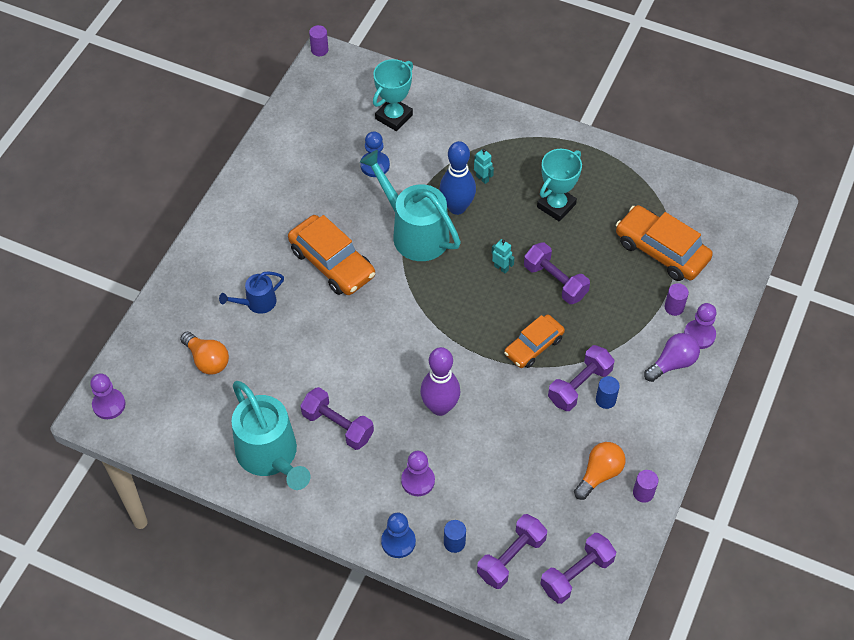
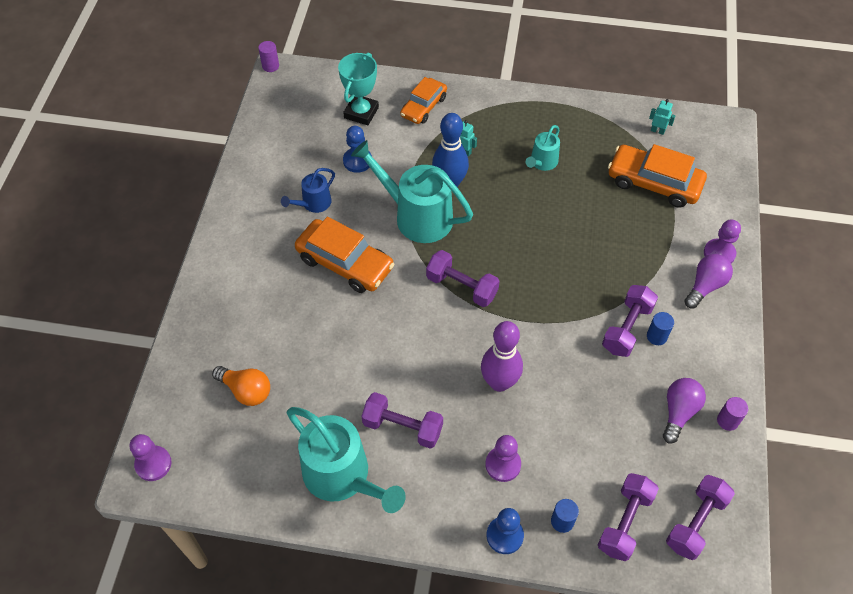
camera: 15 degrees left, 0 degrees up
blue watering can [219,271,284,314] -> blue watering can moved to [281,168,335,213]
turquoise robot [492,239,515,273] -> turquoise robot moved to [649,99,676,135]
orange car [504,315,565,368] -> orange car moved to [400,77,447,124]
purple dumbbell [524,242,590,304] -> purple dumbbell moved to [426,250,500,307]
turquoise trophy [537,149,582,222] -> turquoise watering can [526,125,560,171]
orange light bulb [574,442,626,500] -> purple light bulb [663,378,706,444]
purple cylinder [664,283,689,316] -> none

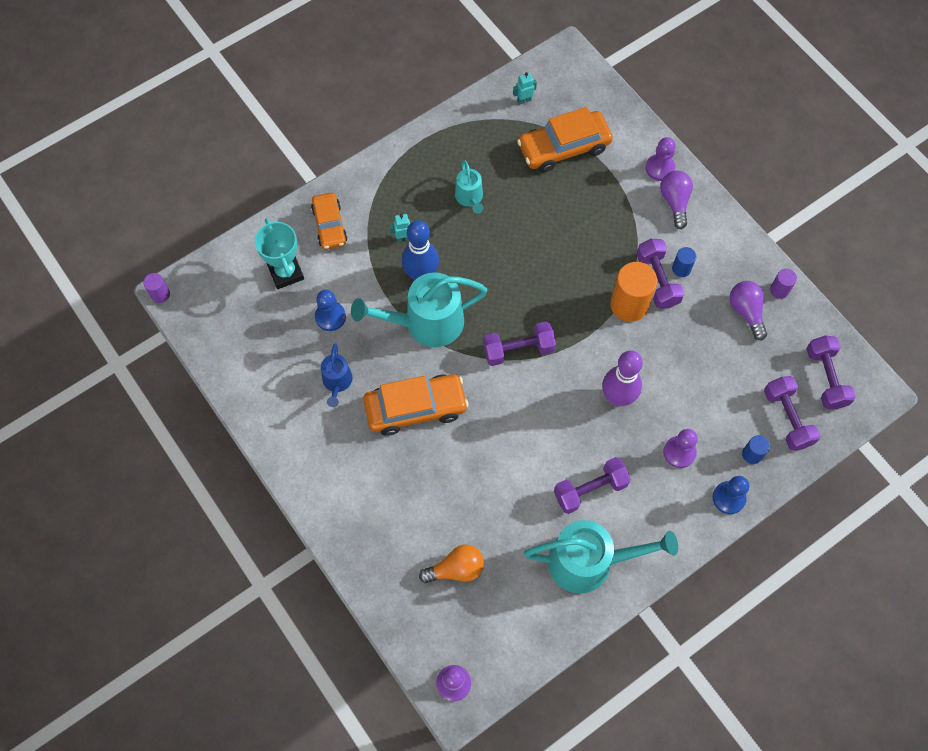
camera: 45 degrees left, 10 degrees up
none -> orange cylinder [610,262,658,322]

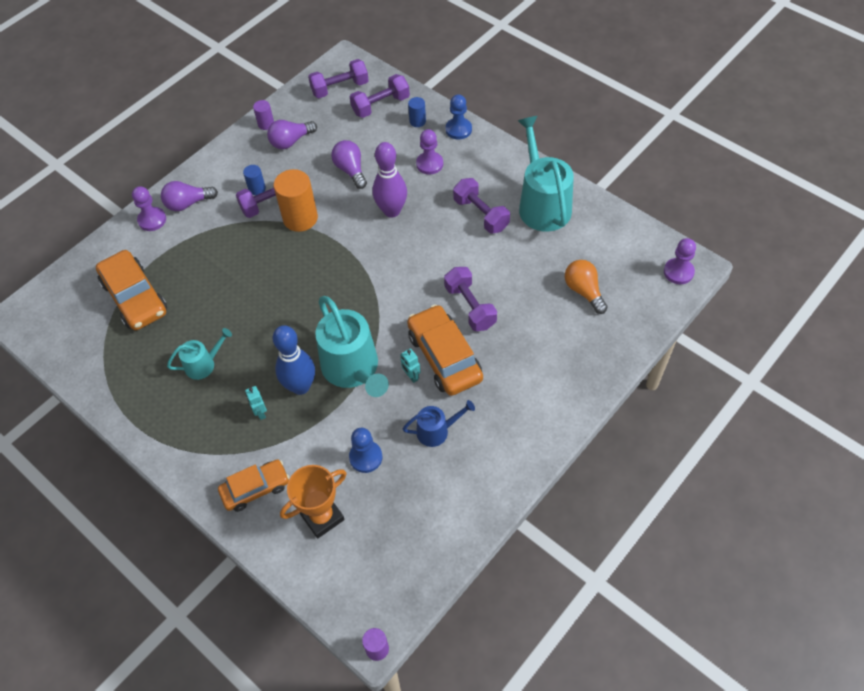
camera: 100 degrees left, 10 degrees down
turquoise trophy [255,218,304,289] -> orange trophy [280,465,347,539]
purple dumbbell [483,321,556,366] -> purple dumbbell moved to [444,267,497,331]
turquoise robot [513,72,537,105] -> turquoise robot moved to [400,348,420,383]
none -> purple light bulb [331,140,367,189]

